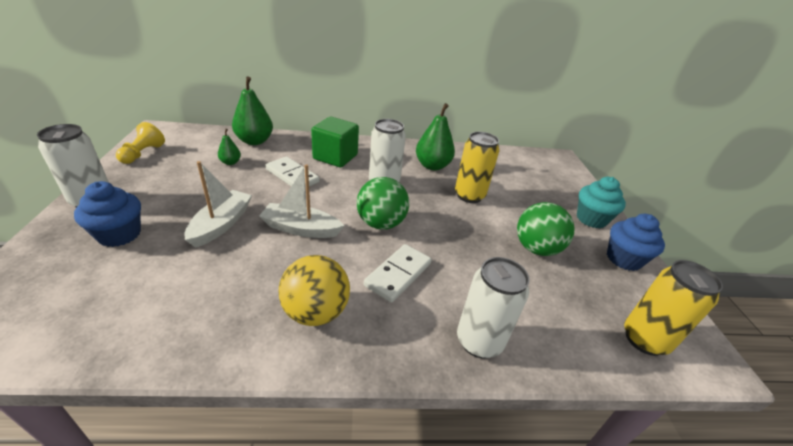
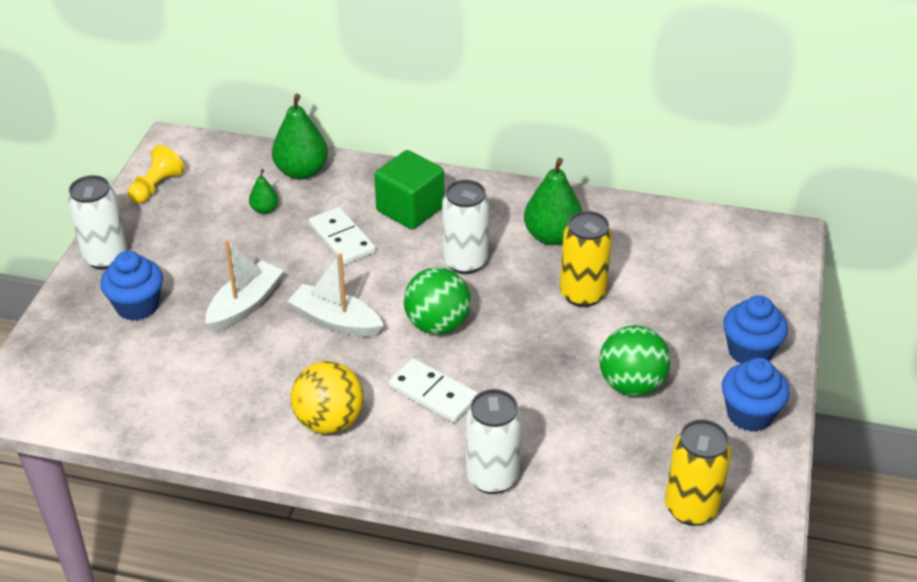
camera: 20 degrees right, 5 degrees up
white domino [364,244,432,303] -> white domino turned 75 degrees clockwise [388,358,478,423]
turquoise cupcake [577,177,626,228] -> blue cupcake [723,295,788,364]

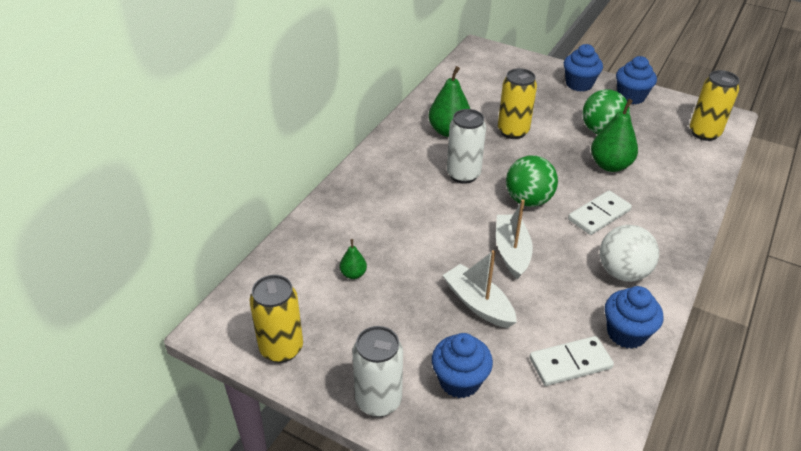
camera: 75 degrees left, 0 degrees up
yellow pawn [128,145,185,204] -> yellow can [250,275,303,363]
green pear [272,94,328,180] -> green pear moved to [591,99,638,172]
white boat [287,253,384,337] -> white boat turned 135 degrees clockwise [496,199,533,279]
yellow ball [291,361,364,434] -> white ball [600,225,659,282]
white domino [309,207,376,265] -> white domino moved to [530,336,614,386]
green cube [374,150,444,229] -> none
white can [466,389,522,494] -> none
none -> blue cupcake [605,286,663,349]

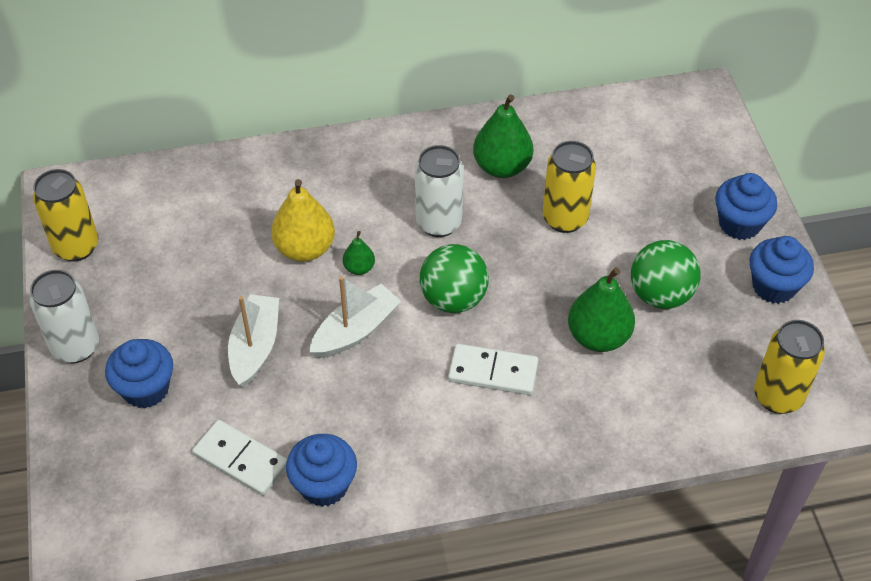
camera: 50 degrees right, 10 degrees up
green pear [340,239,367,279] -> green pear moved to [343,231,375,275]
white ball [600,225,659,282] -> none
none -> yellow pear [271,179,335,262]

